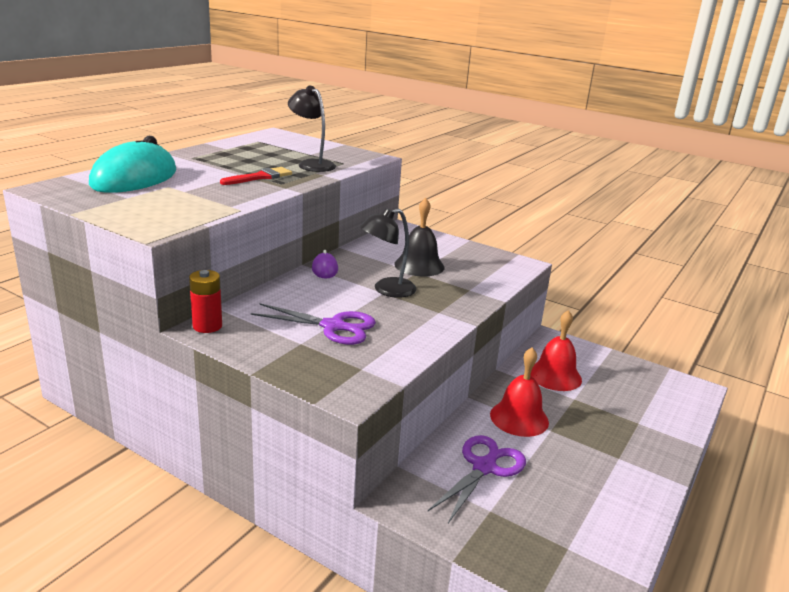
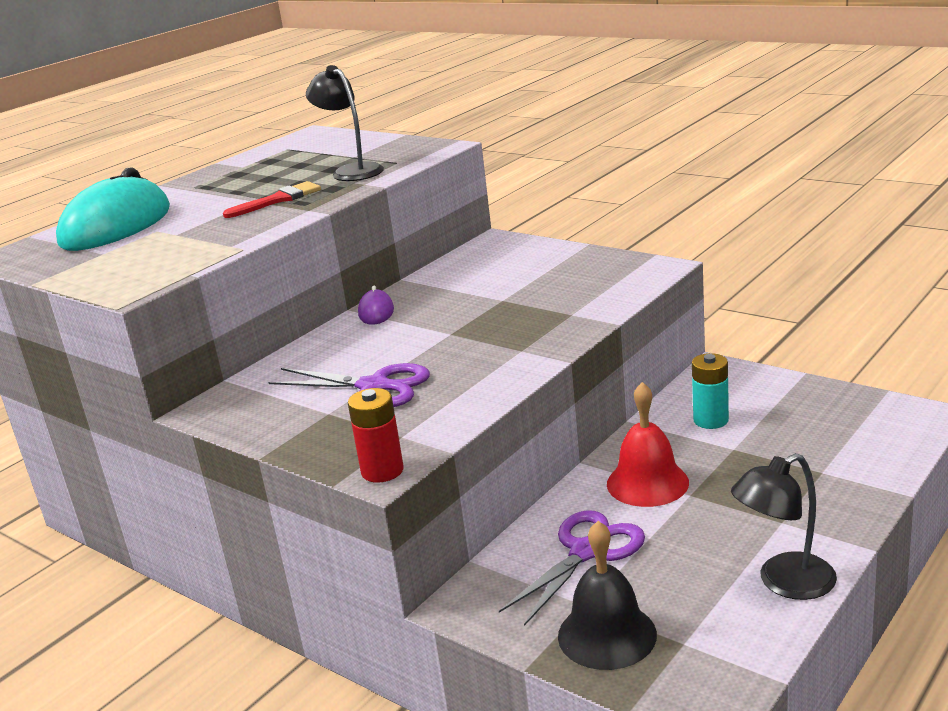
camera: 10 degrees right, 0 degrees up
red battery [189,270,222,333] -> red battery moved to [348,388,404,483]
black lamp [360,208,417,298] -> black lamp moved to [731,453,837,600]
black bell [394,198,445,277] -> black bell moved to [558,521,657,670]
red bell [530,310,582,391] -> turquoise battery [692,353,729,429]

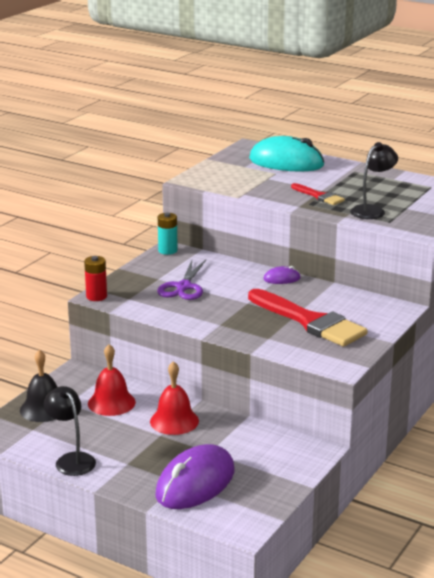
camera: 80 degrees right, 0 degrees up
purple scissors [499,510,645,626] -> red bell [88,344,136,416]
turquoise battery [692,353,729,429] -> turquoise battery moved to [158,212,178,255]
none -> purple mouse [155,444,234,509]
none -> red brush [248,289,368,347]

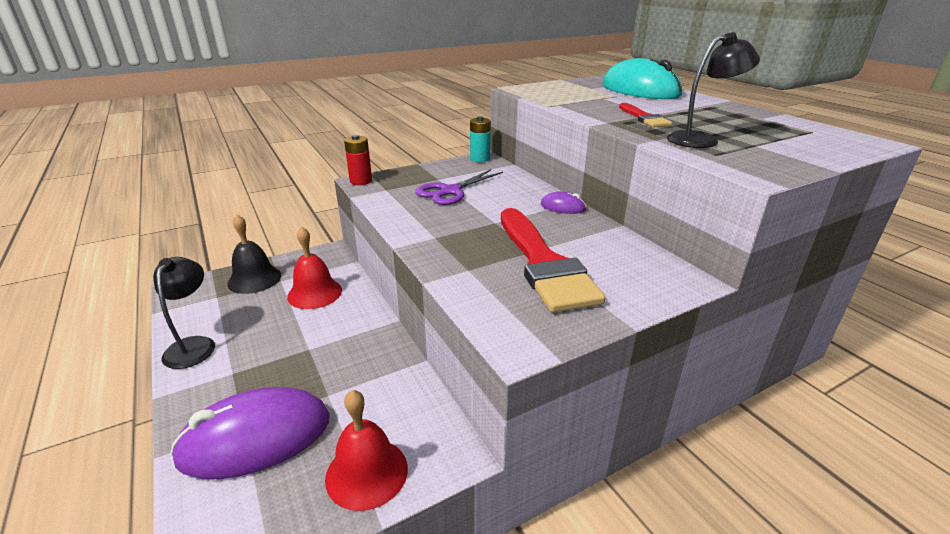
camera: 30 degrees right, 5 degrees up
red bell [150,361,199,435] -> red bell moved to [325,390,408,511]

